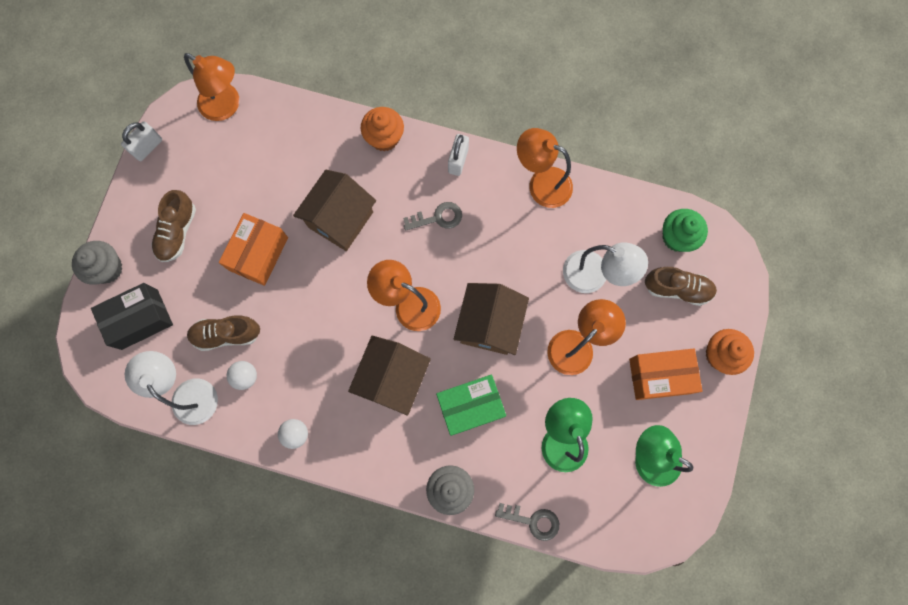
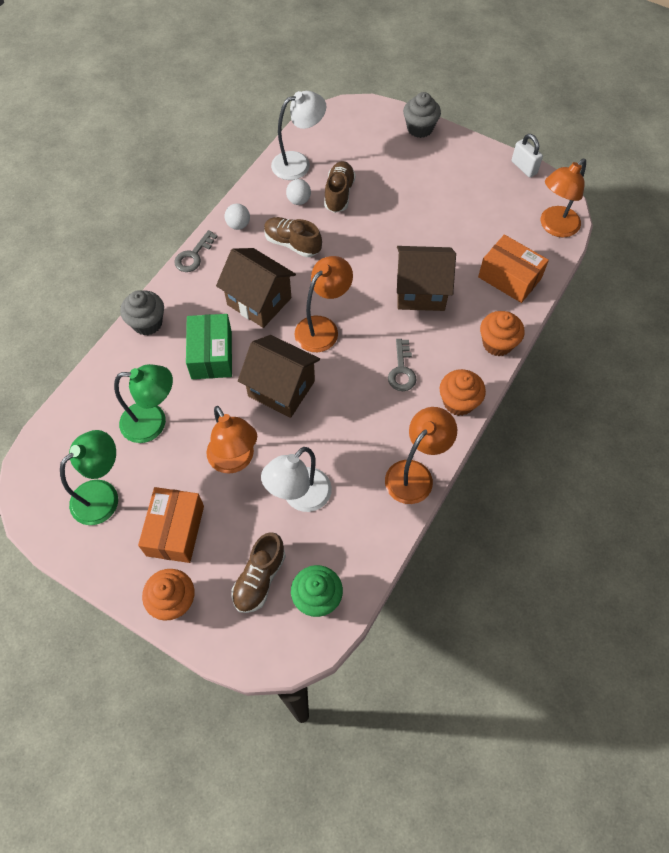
camera: 105 degrees right, 15 degrees down
black box [91,283,173,350] -> none
brown shoe [151,190,196,262] -> brown shoe moved to [264,217,322,257]
orange box [219,213,288,286] -> orange box moved to [478,234,549,303]
brown house [293,170,376,251] -> brown house turned 45 degrees counterclockwise [397,246,456,311]
white padlock [448,134,469,176] -> orange cupcake [440,369,486,416]
grey key [495,503,559,541] -> grey key moved to [174,230,218,272]

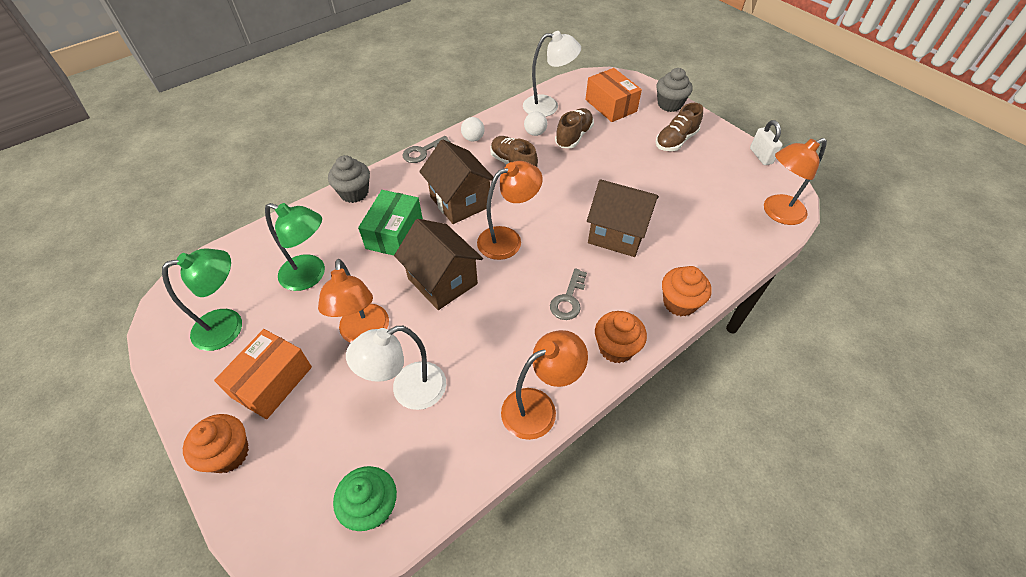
camera: 20 degrees right, 10 degrees down
brown shoe [231,532,286,613] -> brown shoe moved to [656,103,703,151]
orange box [478,234,549,303] -> orange box moved to [585,68,642,122]

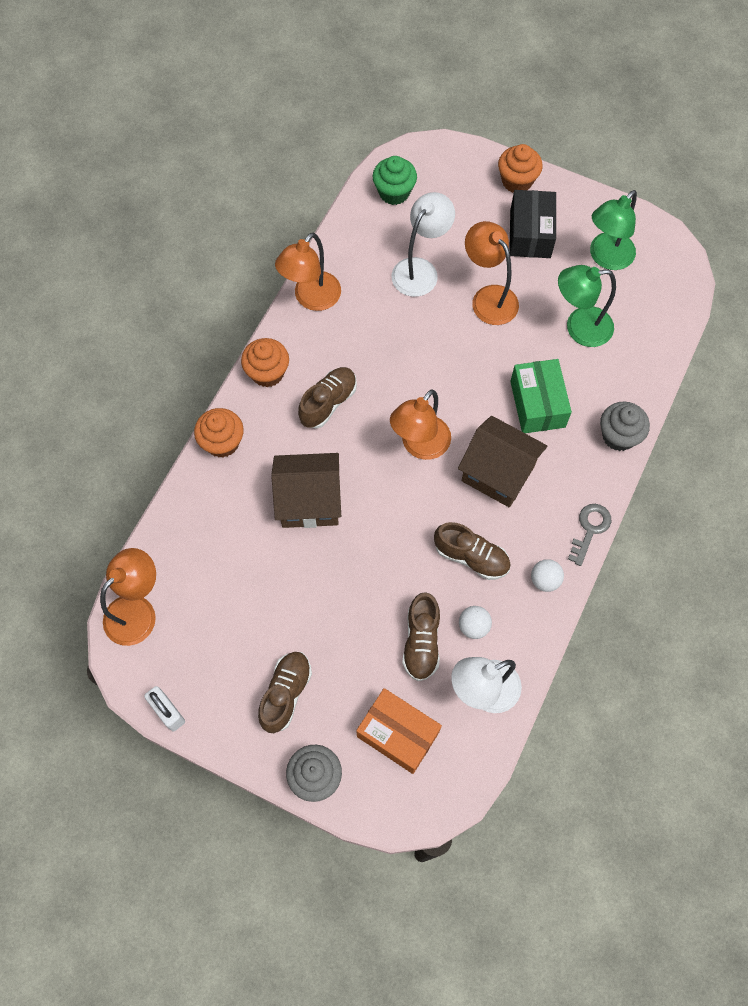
camera: 155 degrees right, 15 degrees up
orange box [214,329,312,419] -> black box [509,190,556,258]
brown house [394,219,483,310] -> none
grey key [550,268,587,320] -> brown shoe [298,367,357,429]

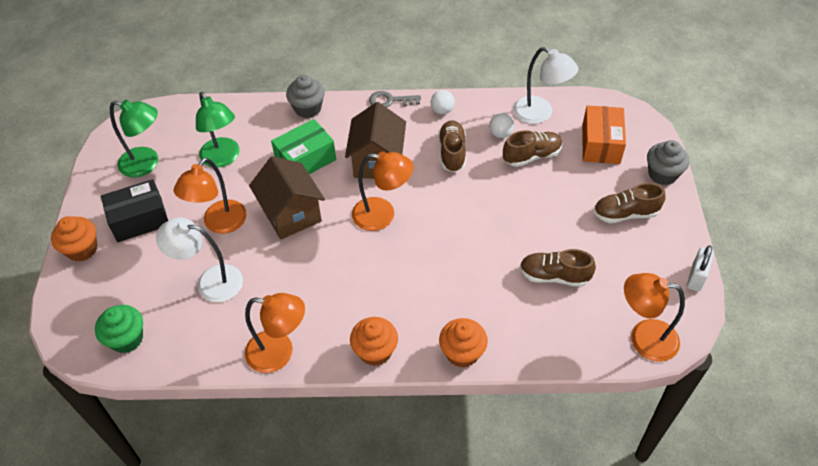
camera: 115 degrees left, 15 degrees down
brown house [271,453,341,528] -> brown house moved to [249,156,325,239]
brown shoe [298,367,357,429] -> brown shoe moved to [520,249,596,287]

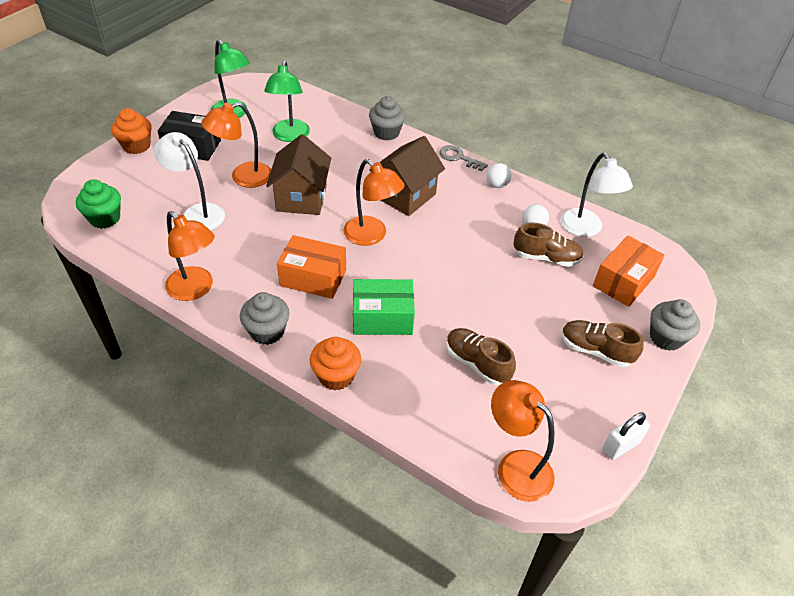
camera: 30 degrees right, 5 degrees down
green box [271,119,336,174] -> green box moved to [353,279,415,335]
orange cupcake [350,317,398,366] -> grey cupcake [240,292,290,345]
brown shoe [438,120,466,172] -> none
none -> orange box [277,235,346,299]

